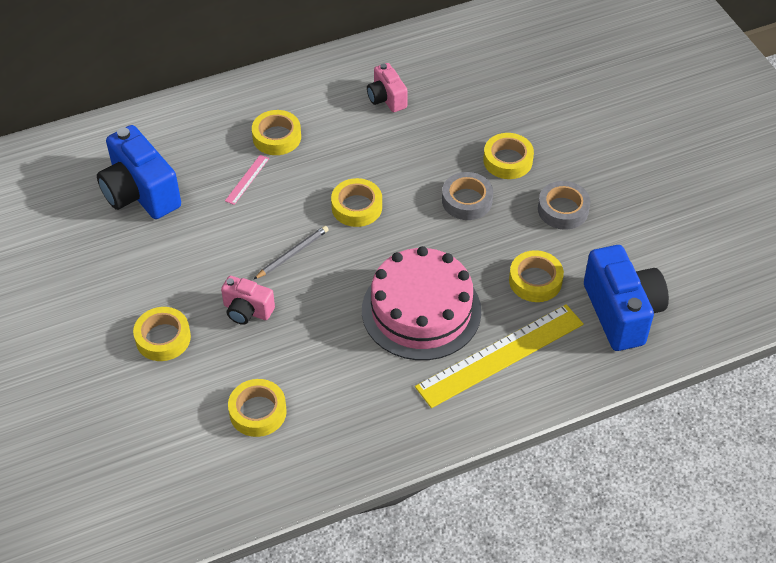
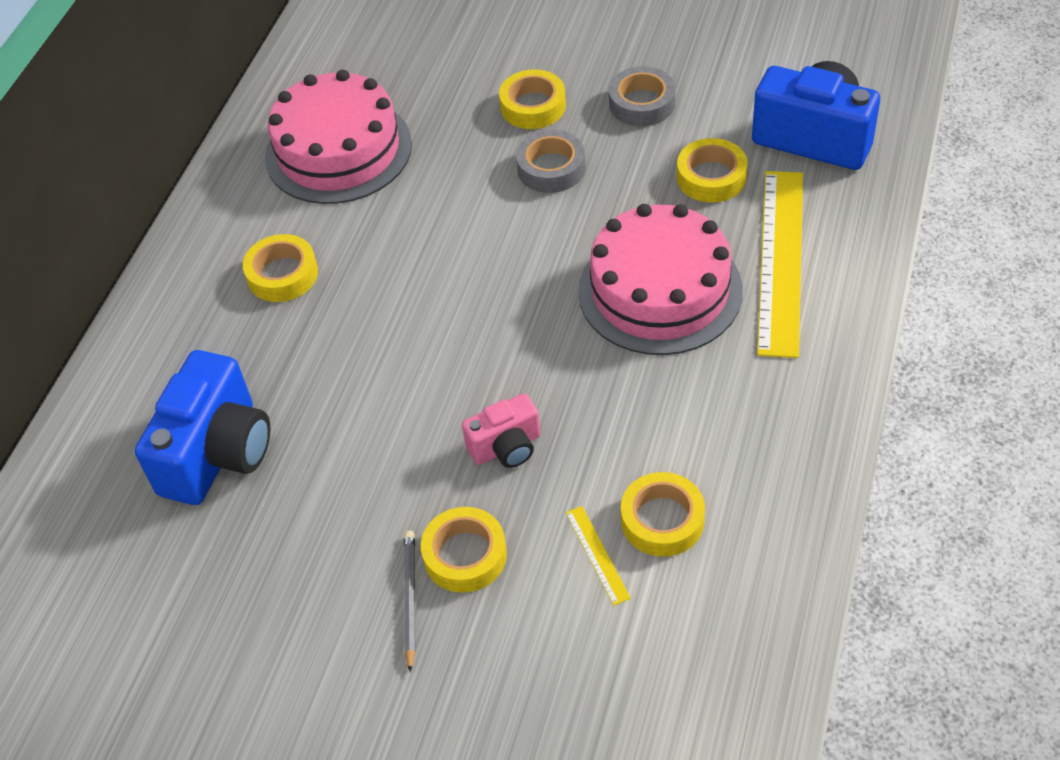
camera: 45 degrees left, 0 degrees up
blue camera [97,125,181,219] -> blue camera turned 75 degrees counterclockwise [135,350,270,505]
pink ruler [225,155,269,205] -> none
grey pencil [253,226,329,280] -> grey pencil moved to [404,531,416,672]
yellow tape [331,178,382,227] -> none
pink camera [367,63,408,112] -> pink cake [265,70,412,204]
none -> yellow ruler [566,506,631,605]

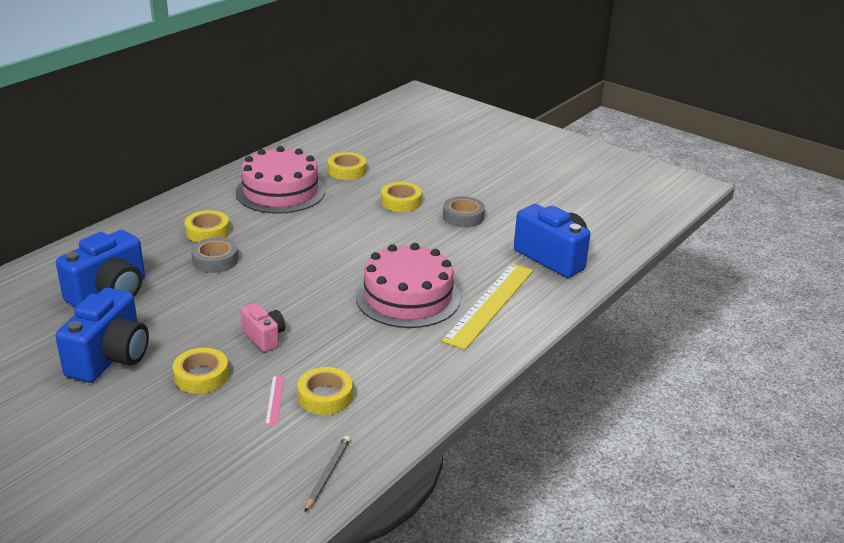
camera: 15 degrees right, 20 degrees down
grey pencil [404,531,416,672] -> grey pencil moved to [305,436,351,512]
pink camera [462,393,541,468] -> pink camera turned 120 degrees counterclockwise [241,303,285,352]
grey tape [516,130,585,193] -> grey tape moved to [191,237,238,273]
yellow ruler [566,506,631,605] -> pink ruler [265,375,285,426]
yellow tape [677,138,748,203] -> yellow tape moved to [328,152,366,180]
none -> blue camera [55,288,149,383]

